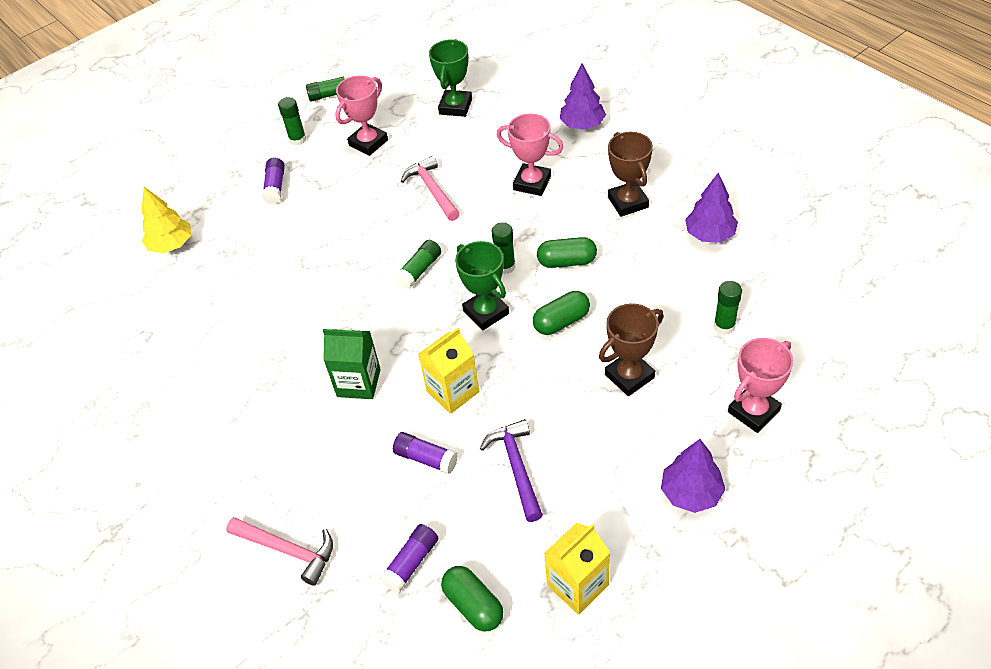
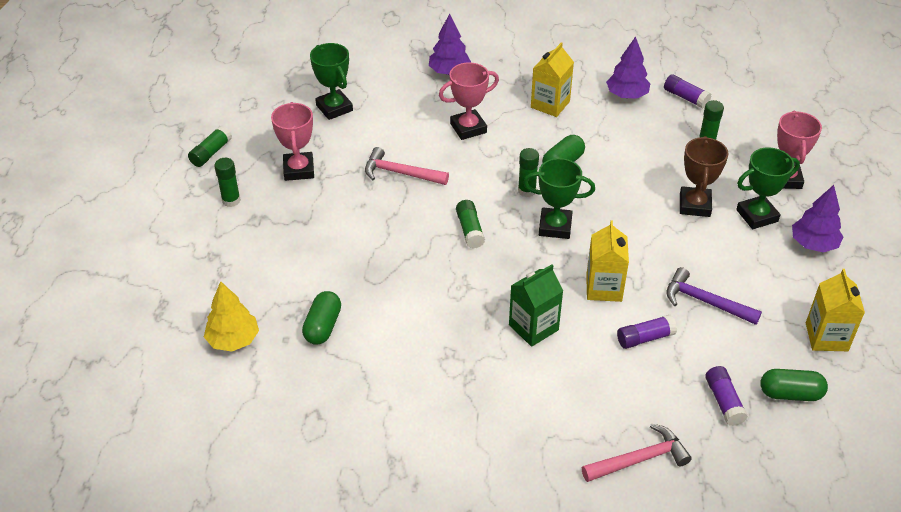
camera: 50 degrees left, 5 degrees down
purple glue stick [262,158,285,204] -> purple glue stick moved to [664,74,711,109]
green capsule [533,291,590,335] -> green capsule moved to [302,291,341,345]
brown trophy [608,132,653,217] -> yellow carton [531,42,574,117]
none -> green trophy [736,147,800,229]

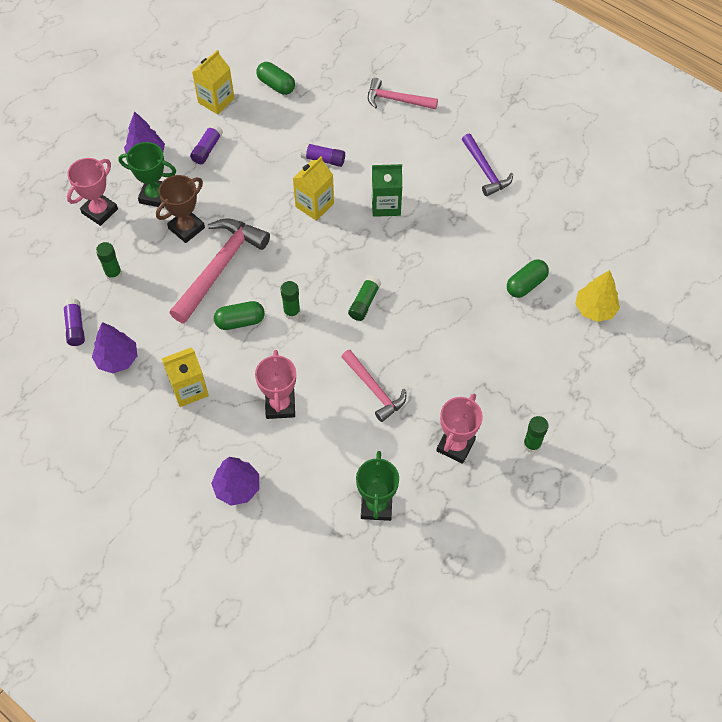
camera: 145 degrees left, 15 degrees up
green glue stick [188,126,232,167] -> none
pink trophy [439,62,499,140] -> pink trophy turned 75 degrees clockwise [255,350,296,419]
green trophy [523,158,595,239] -> none
purple hammer [667,267,762,325] -> purple hammer moved to [462,134,513,196]
purple glue stick [705,366,748,426] -> purple glue stick moved to [190,124,223,164]
none -> pink hammer [169,218,270,323]

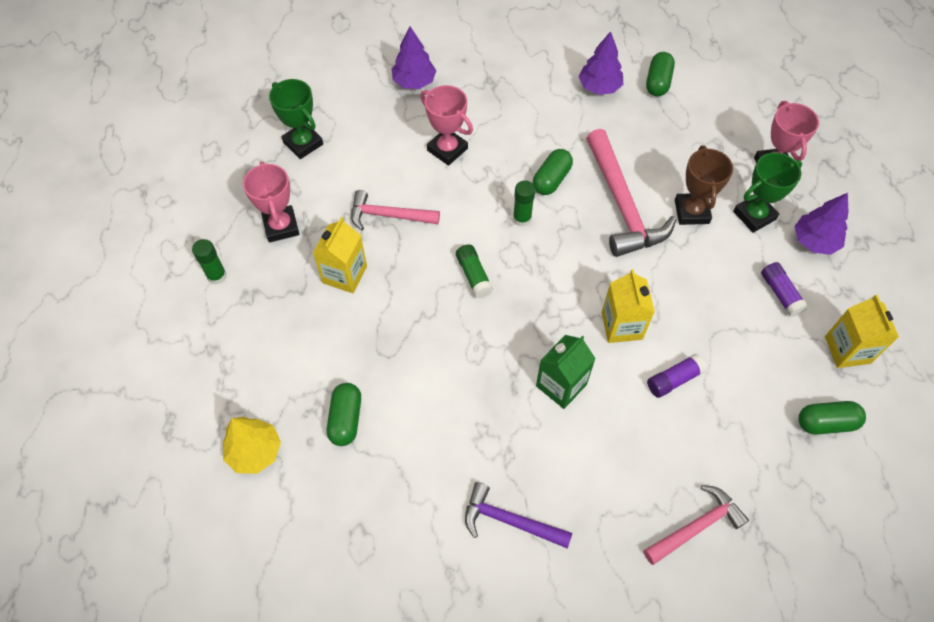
camera: 135 degrees right, 0 degrees up
purple glue stick [63,298,85,346] -> green capsule [646,52,675,96]
green glue stick [96,242,122,281] -> none
yellow carton [162,347,209,407] -> yellow carton moved to [313,217,367,293]

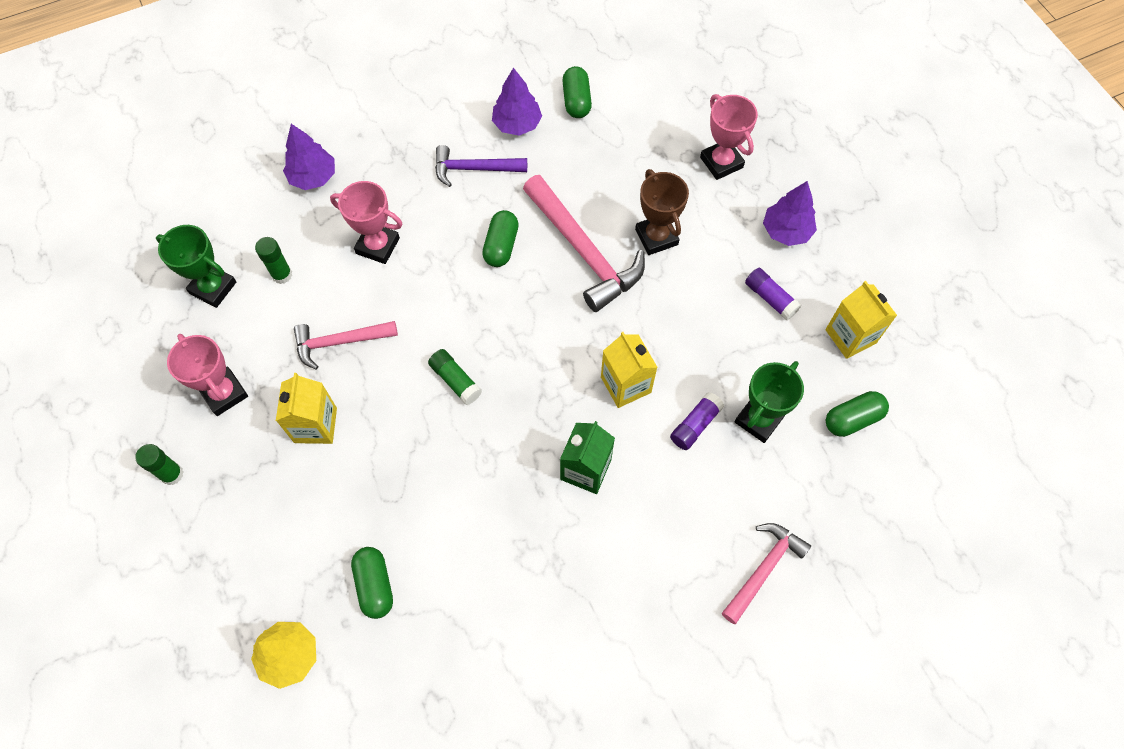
camera: 20 degrees left, 5 degrees up
purple hammer [465,482,572,549] -> purple hammer moved to [435,145,527,187]
green glue stick [513,181,535,227] -> green glue stick moved to [255,237,292,284]
green trophy [733,152,802,233] -> green trophy moved to [735,361,804,443]

